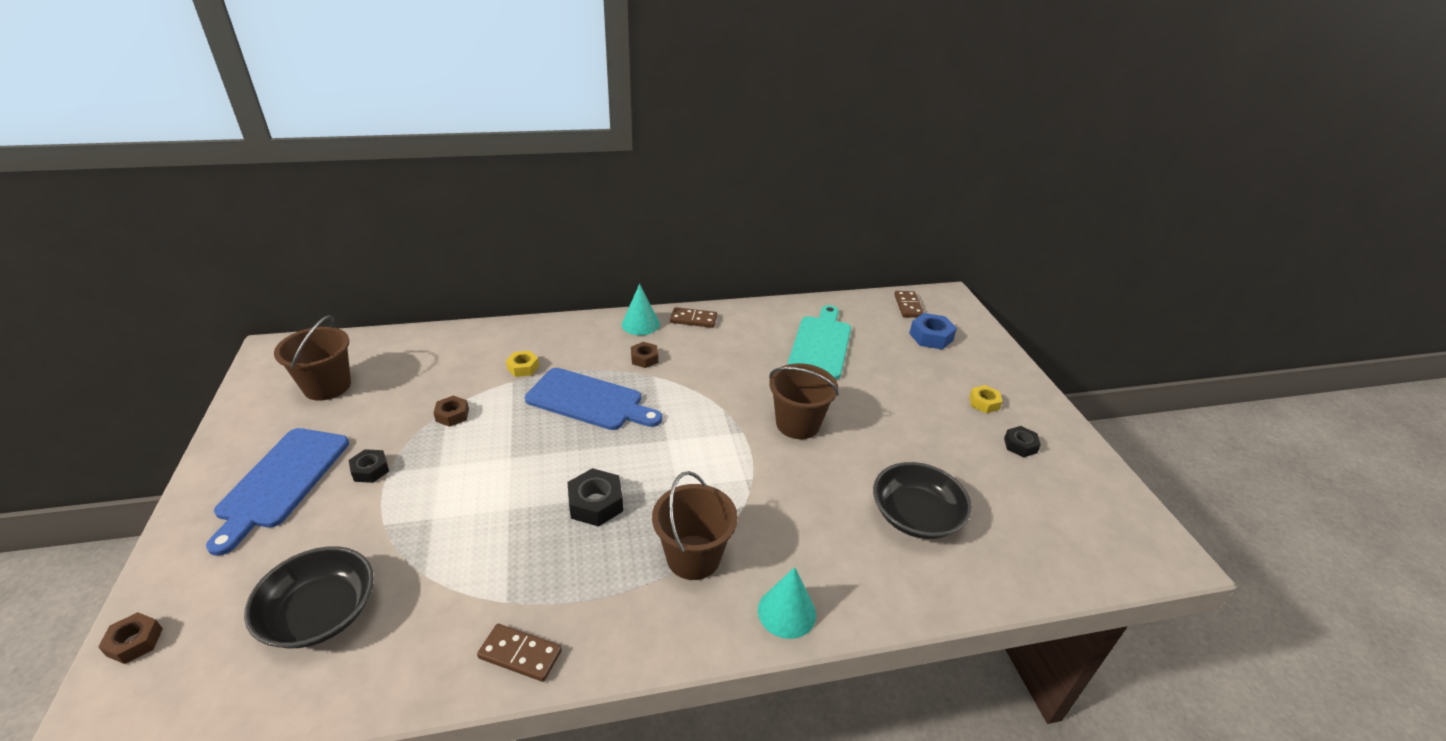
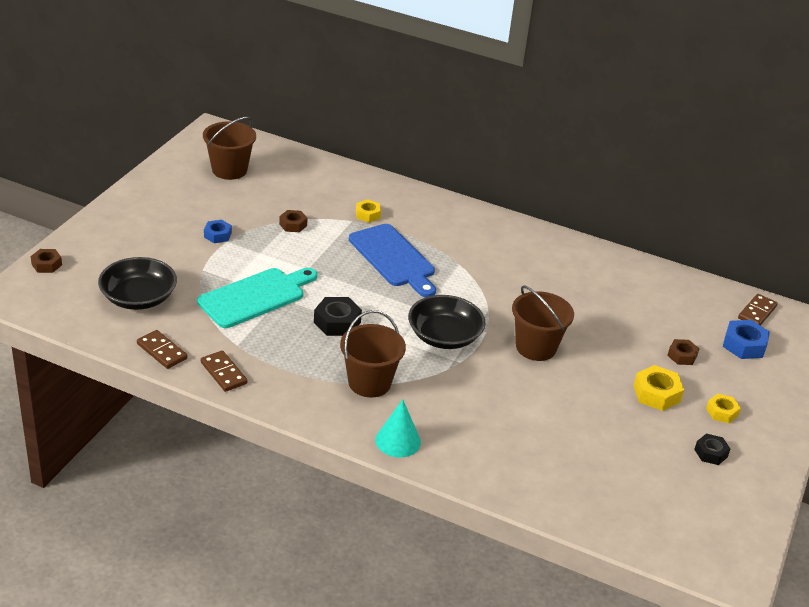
camera: 35 degrees right, 0 degrees up
blue cutting board [206,428,349,556] -> none
black nut [349,449,389,483] -> blue nut [204,220,232,243]
turquoise cone [622,284,660,335] -> none
brown nut [631,342,658,368] -> brown nut moved to [667,339,699,365]
brown domino [670,307,717,328] -> brown domino moved to [137,330,187,369]
turquoise cutting board [787,305,851,380] -> turquoise cutting board moved to [197,268,317,328]
black bowl [873,462,972,539] -> black bowl moved to [408,295,486,349]
none -> yellow nut [633,365,684,411]

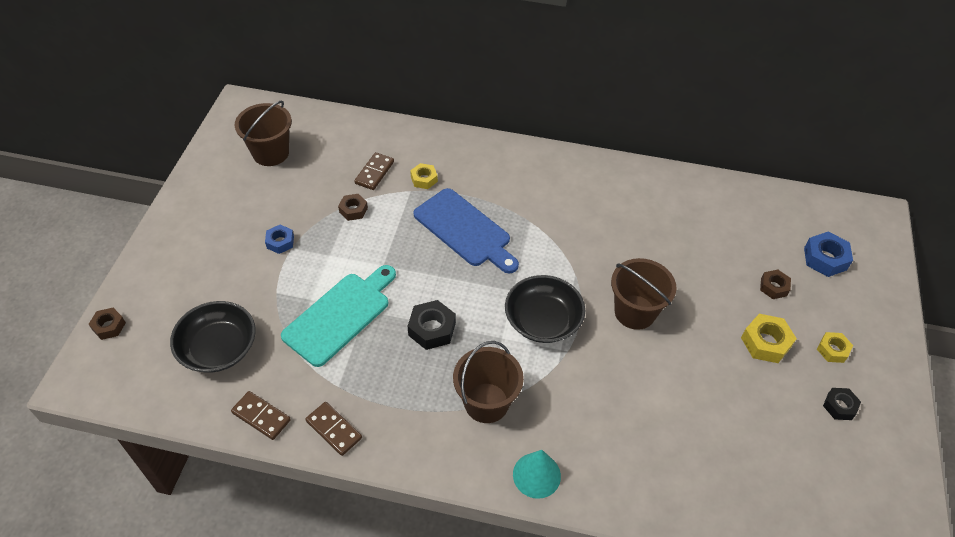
camera: 10 degrees left, 15 degrees up
brown domino [738,294,778,326] -> brown domino moved to [354,152,394,190]

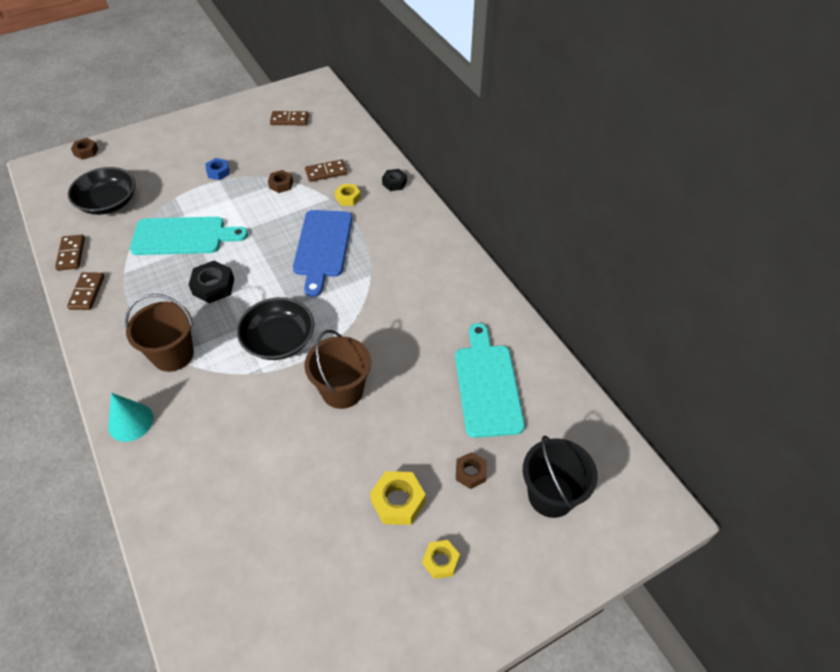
camera: 50 degrees right, 0 degrees up
brown bucket [235,100,292,166] -> brown domino [270,111,309,125]
blue nut [804,232,853,277] -> black bucket [523,436,598,518]
black nut [823,388,861,420] -> black nut moved to [382,169,407,191]
none -> turquoise cutting board [455,323,525,438]

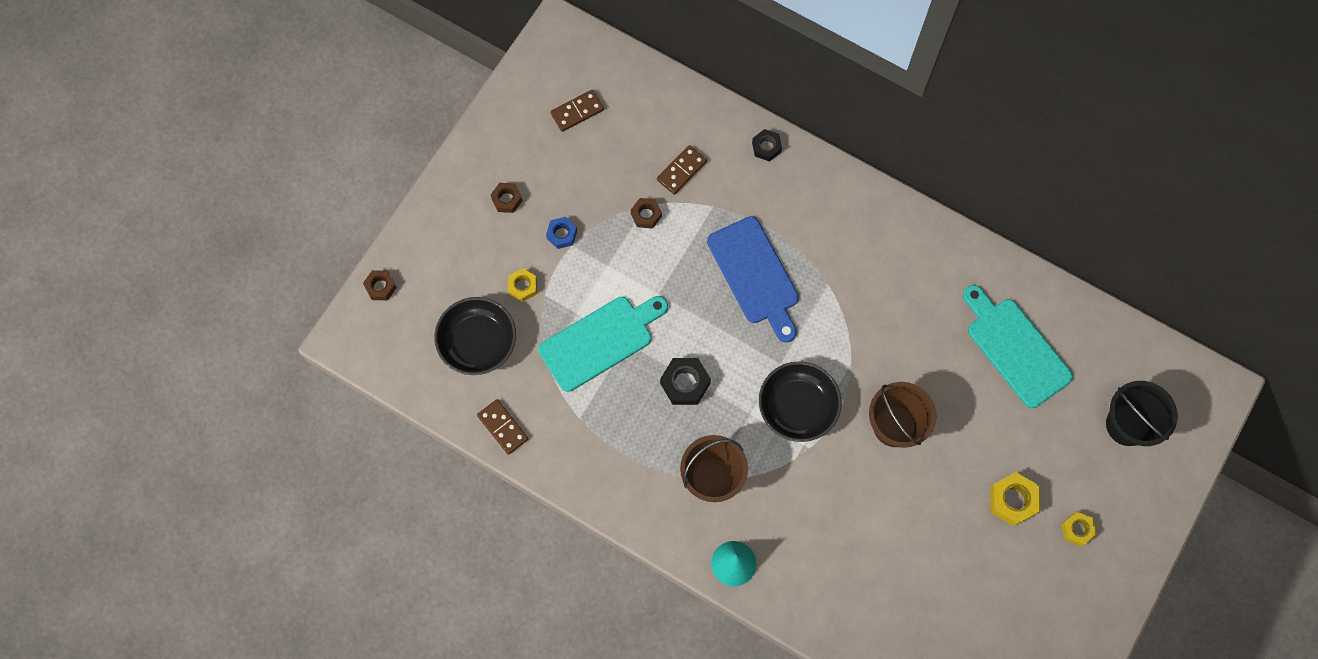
camera: 30 degrees left, 20 degrees up
brown domino [67,272,104,310] -> none
yellow nut [335,184,361,206] -> yellow nut moved to [508,268,537,302]
brown nut [456,452,487,489] -> brown nut moved to [491,183,523,213]

